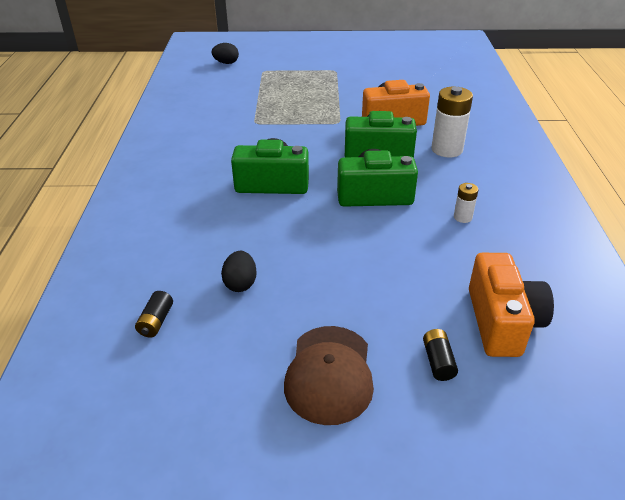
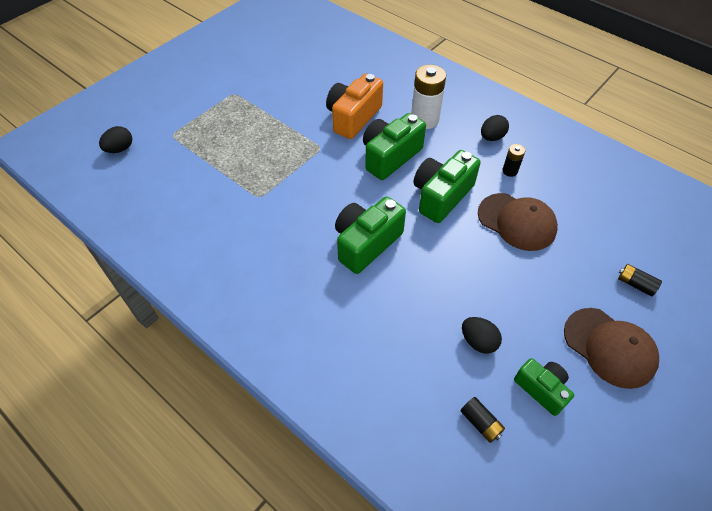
camera: 50 degrees left, 15 degrees up
white battery [454,183,478,223] -> black battery [502,144,525,177]
orange camera [469,253,554,357] -> none
none -> brown cap [478,193,558,251]
none -> black egg [481,115,509,141]
none -> green camera [514,358,574,416]

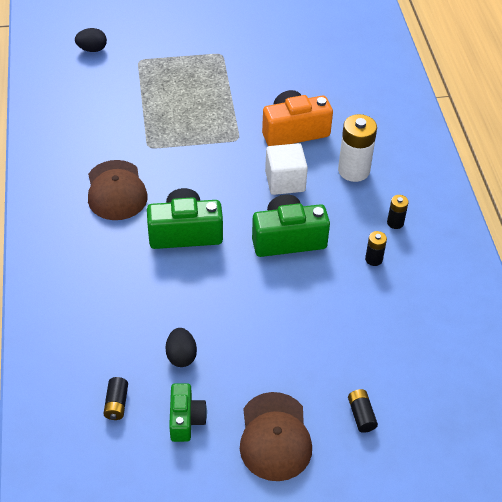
camera: 40 degrees right, 5 degrees down
green camera [363,113,426,180] -> white cube [265,143,308,195]
brown cap [478,193,558,251] -> brown cap moved to [88,160,148,220]
black egg [481,115,509,141] -> black battery [387,195,409,229]

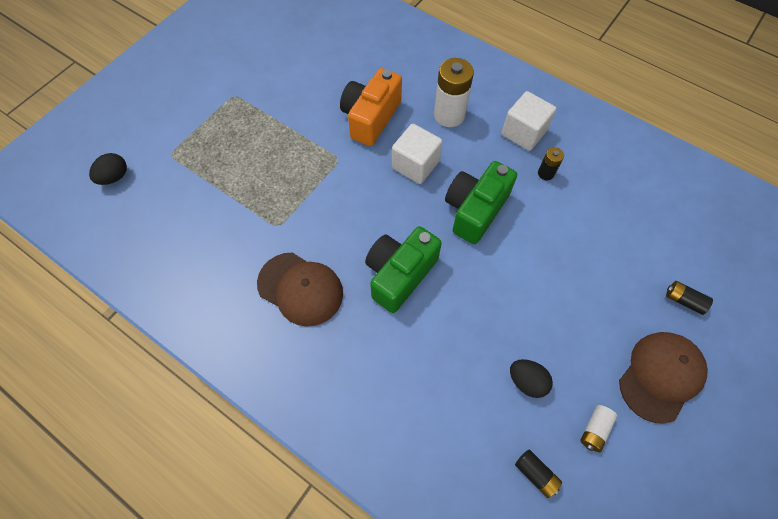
camera: 45 degrees left, 15 degrees up
green camera [169,383,207,442] -> white battery [580,405,617,452]
brown cap [240,392,312,481] -> brown cap turned 90 degrees counterclockwise [619,332,708,424]
black battery [387,195,409,229] -> white cube [501,91,556,151]

